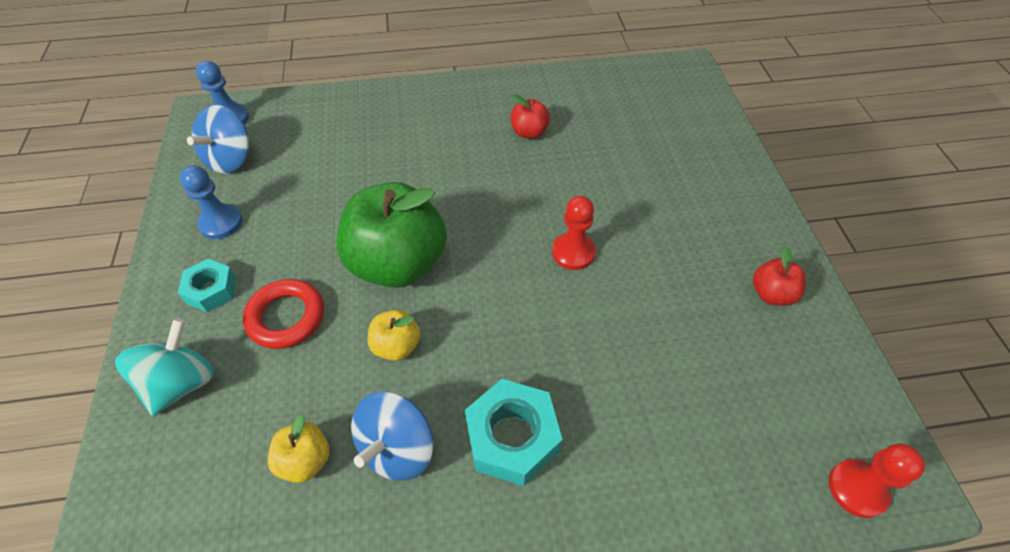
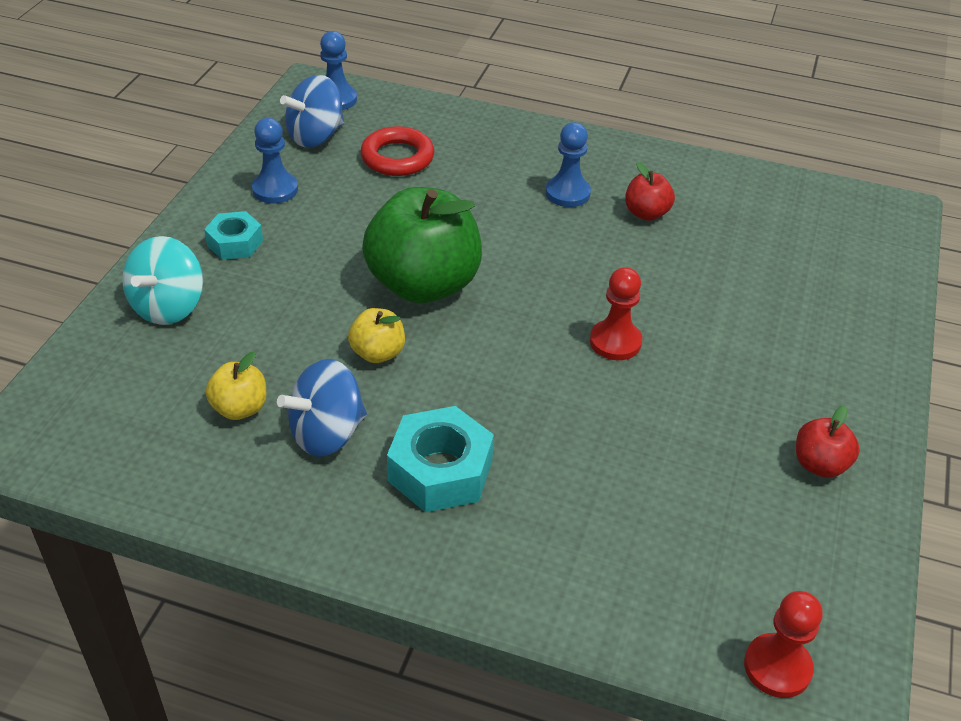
camera: 25 degrees right, 10 degrees down
turquoise spinning top [115,318,214,416] -> turquoise spinning top turned 150 degrees clockwise [122,236,203,325]
red ring [243,279,324,349] -> red ring moved to [360,126,434,176]
none -> blue pawn [546,122,591,207]

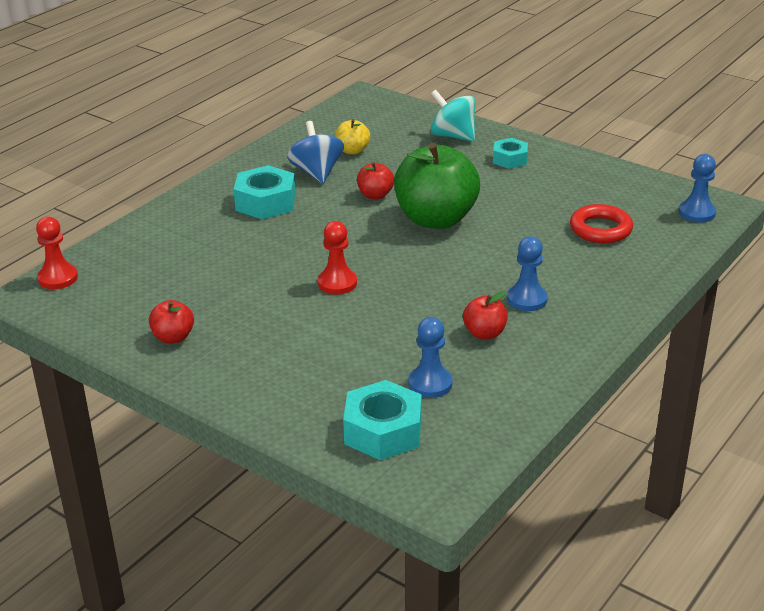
camera: 110 degrees right, 10 degrees down
blue pawn [252,118,298,204] -> blue pawn moved to [408,317,453,398]
blue spinning top [280,75,344,148] -> none
yellow apple [348,308,405,363] -> red apple [357,162,394,199]
none -> turquoise nut [343,380,422,460]

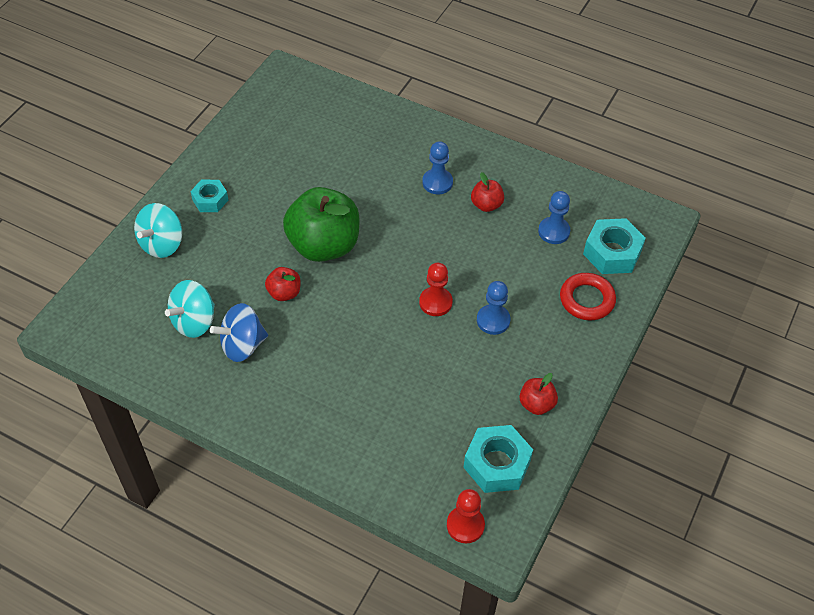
camera: 100 degrees left, 20 degrees up
turquoise nut [234,165,296,219] -> turquoise nut moved to [463,425,533,493]
yellow apple [335,119,370,154] -> turquoise spinning top [165,280,215,338]
red ring [570,204,633,243] -> red ring moved to [560,273,616,320]
blue pawn [679,154,716,222] -> blue pawn moved to [477,281,511,335]

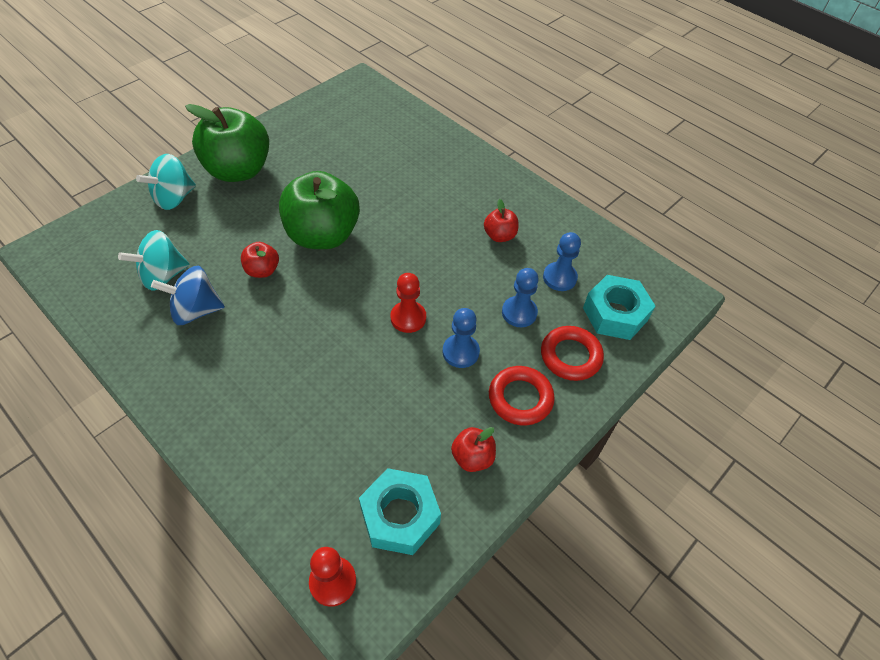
camera: 15 degrees right, 0 degrees up
turquoise nut [191,180,228,212] -> green apple [185,104,269,182]
blue pawn [422,141,453,194] -> blue pawn moved to [502,268,538,327]
none -> red ring [489,366,555,425]

